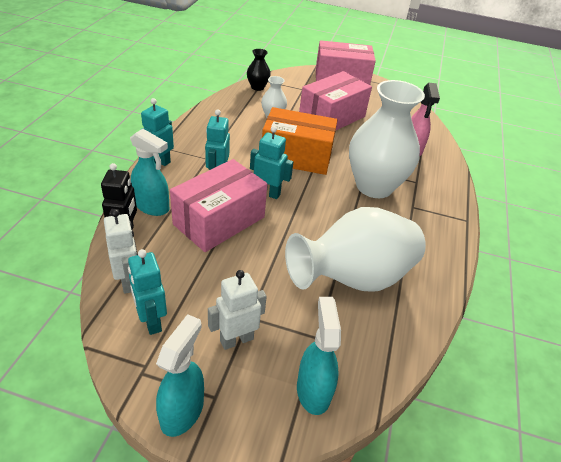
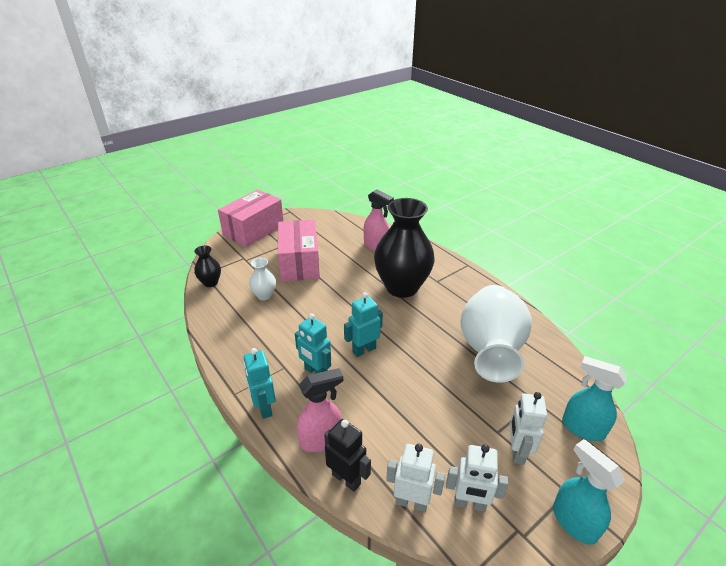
camera: 50 degrees left, 5 degrees down
turquoise robot [128,249,167,335] -> white robot [446,444,508,512]
turquoise spray bottle [130,129,169,216] -> pink spray bottle [297,368,343,452]
pink box [170,159,267,252] -> none
orange box [262,107,337,175] -> none
white vase [349,80,425,198] -> black vase [374,198,435,298]

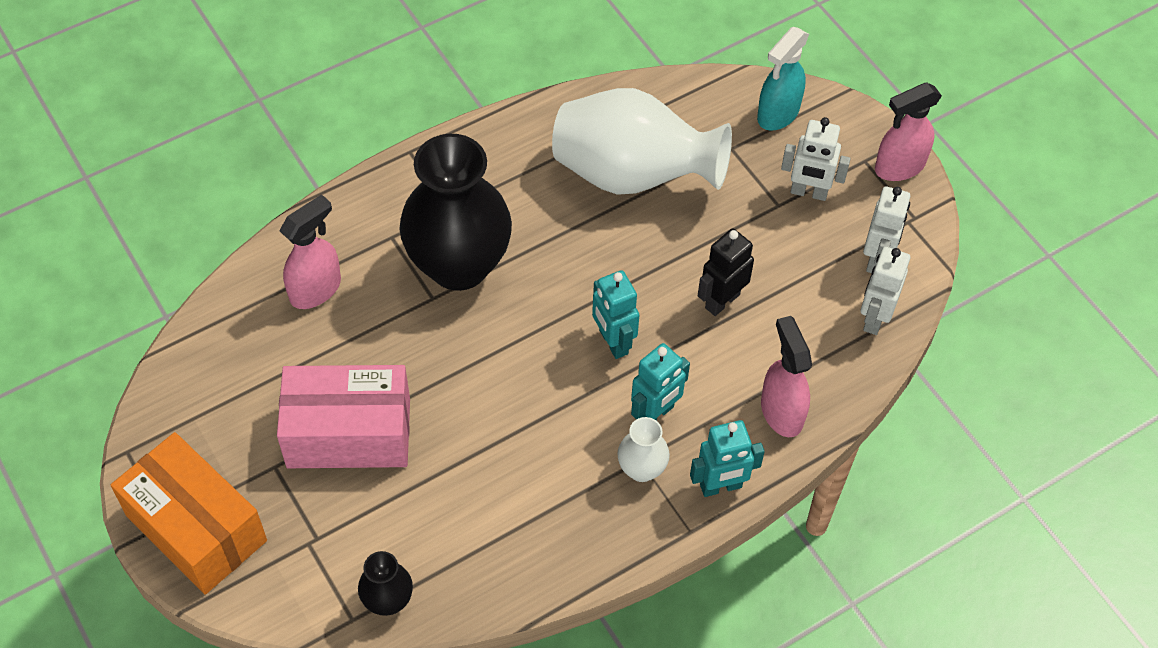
camera: 85 degrees left, 20 degrees up
pink box [218,190,284,247] -> orange box [111,432,267,594]
white vase [249,258,276,300] -> white vase moved to [617,417,670,482]
black robot [324,419,371,492] -> black robot moved to [698,229,754,316]
turquoise spray bottle [553,439,625,545] -> pink spray bottle [875,83,942,181]

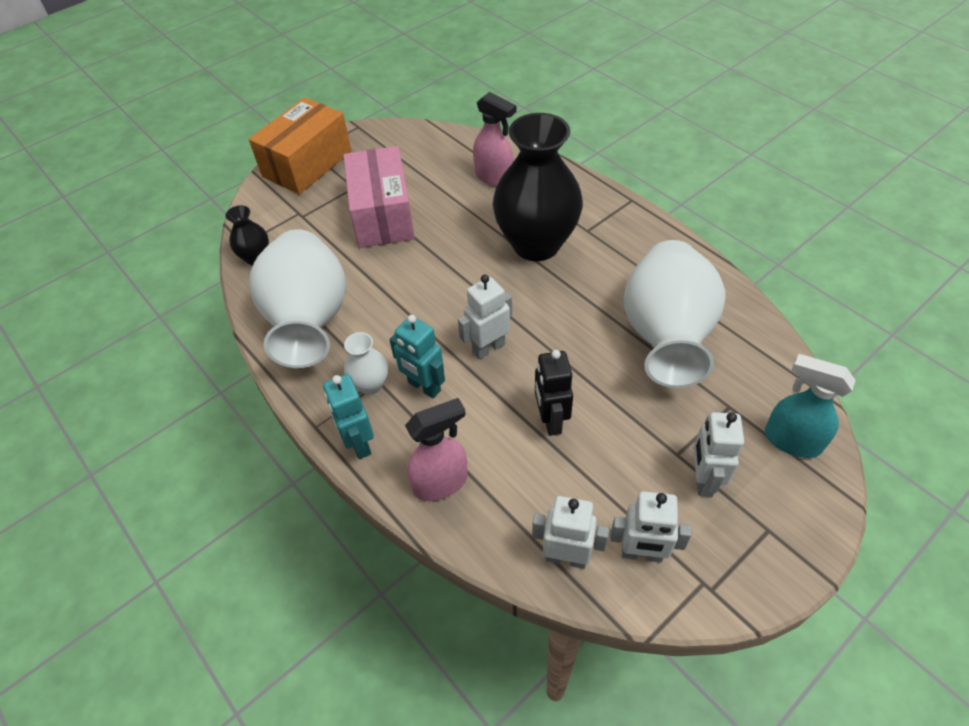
camera: 85 degrees right, 5 degrees down
turquoise robot [592,270,639,359] -> white robot [458,275,512,360]
black robot [698,229,754,316] -> black robot turned 135 degrees counterclockwise [535,350,573,436]
pink spray bottle [875,83,942,181] -> none
none -> white vase [249,229,347,368]

